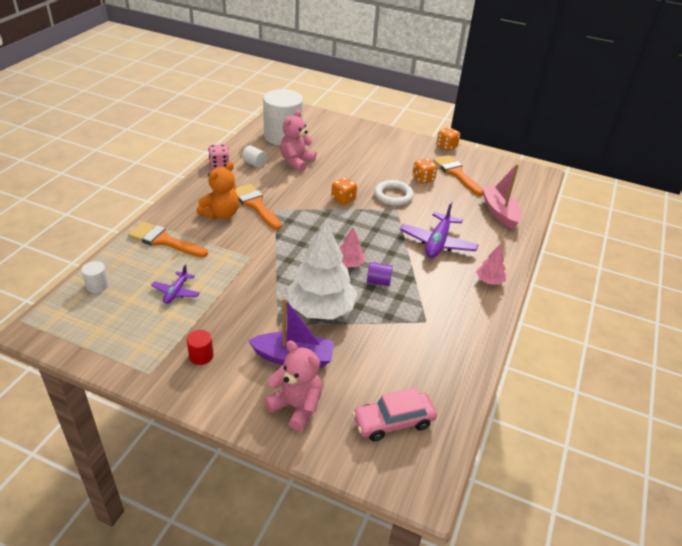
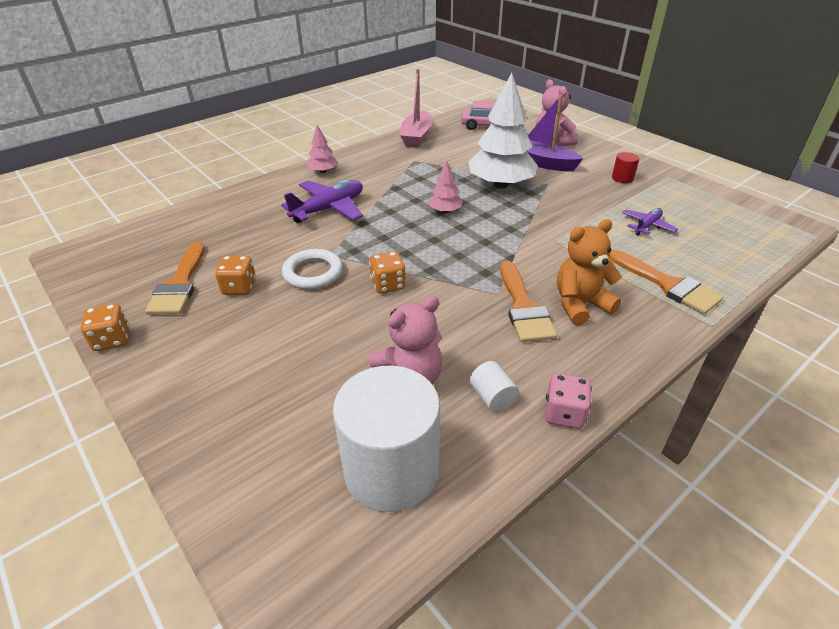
camera: 150 degrees left, 0 degrees up
white cylinder [81,261,109,293] -> none
purple cylinder [367,262,393,286] -> none
pink boat [482,164,522,230] -> pink boat moved to [400,69,433,148]

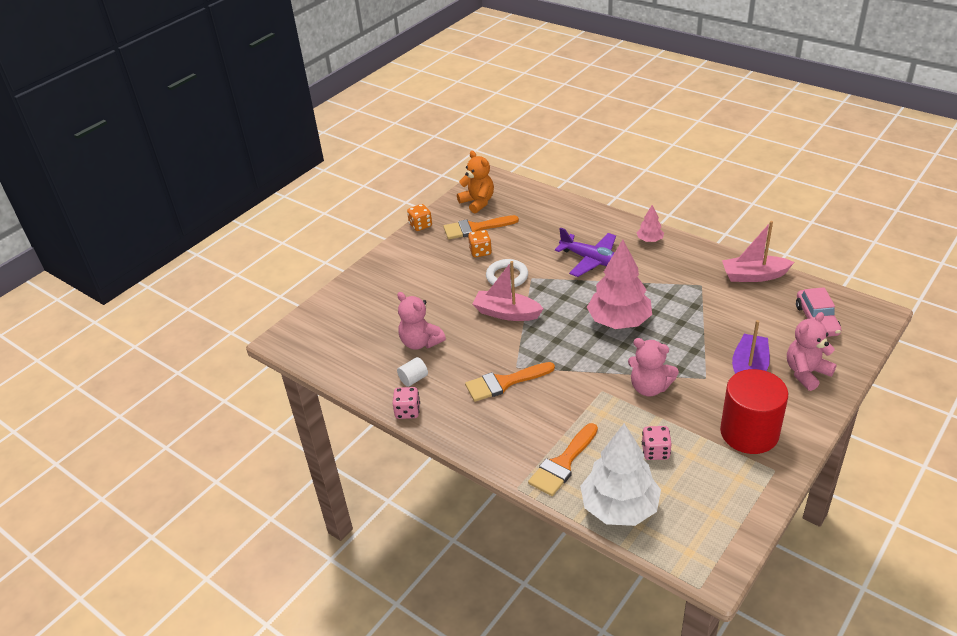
camera: 80 degrees right, 0 degrees up
white cylinder [333,365,440,512] -> none
orange dice [369,251,406,294] -> pink boat [472,261,544,321]
pink tree [428,161,463,213] -> pink tree [587,240,652,329], size x2.13
white tree [468,73,538,189] -> white tree moved to [580,423,661,526]
orange teddy bear [557,219,622,325] -> orange teddy bear moved to [457,151,494,213]
red cylinder [612,152,639,183] -> red cylinder [720,369,788,454], size x2.45
purple plane [622,208,678,236] -> pink dice [642,426,672,460]
none -> pink teddy bear [628,338,679,396]

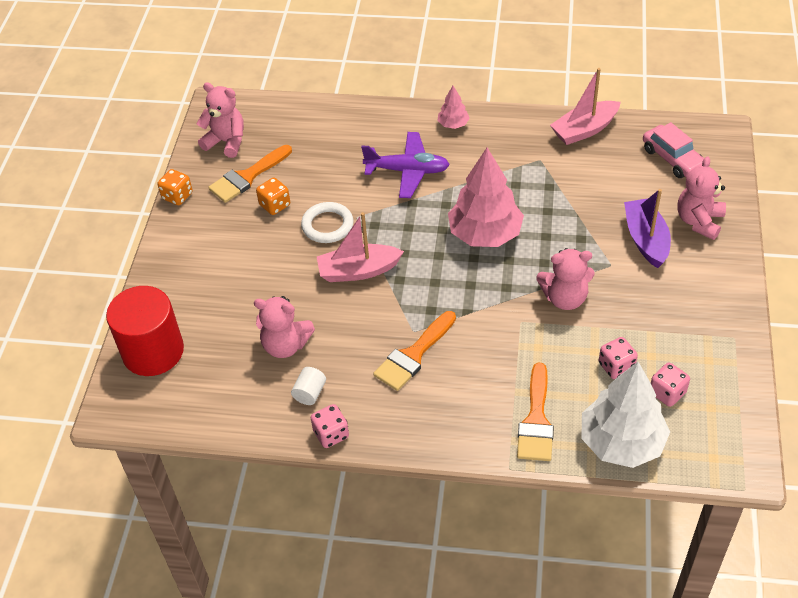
camera: 30 degrees left, 10 degrees up
orange teddy bear [457,151,494,213] -> pink teddy bear [196,83,244,158]
red cylinder [720,369,788,454] -> red cylinder moved to [106,286,184,376]
none -> pink dice [651,363,690,407]

